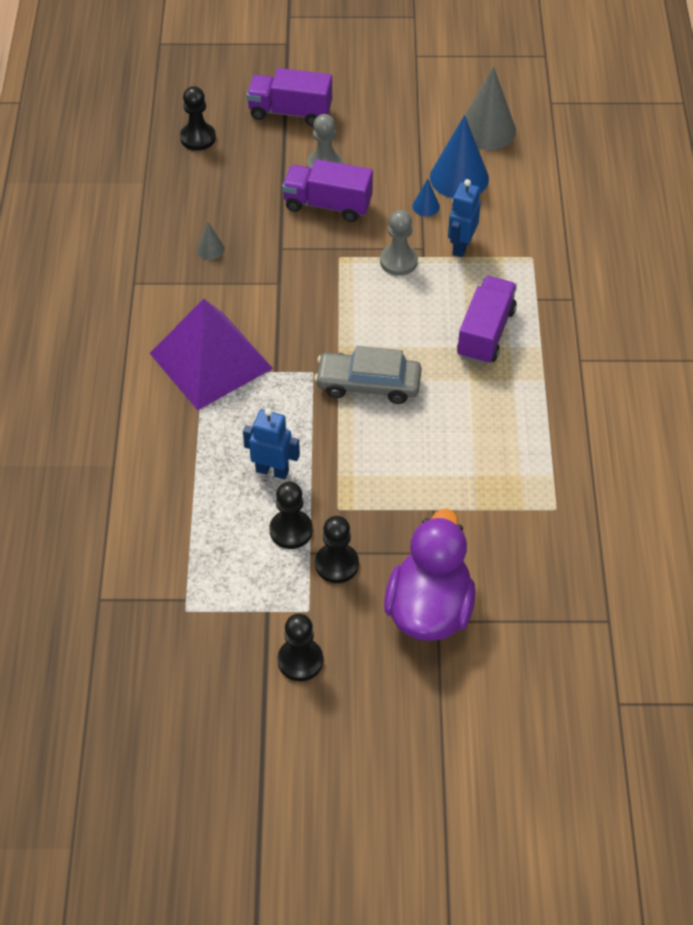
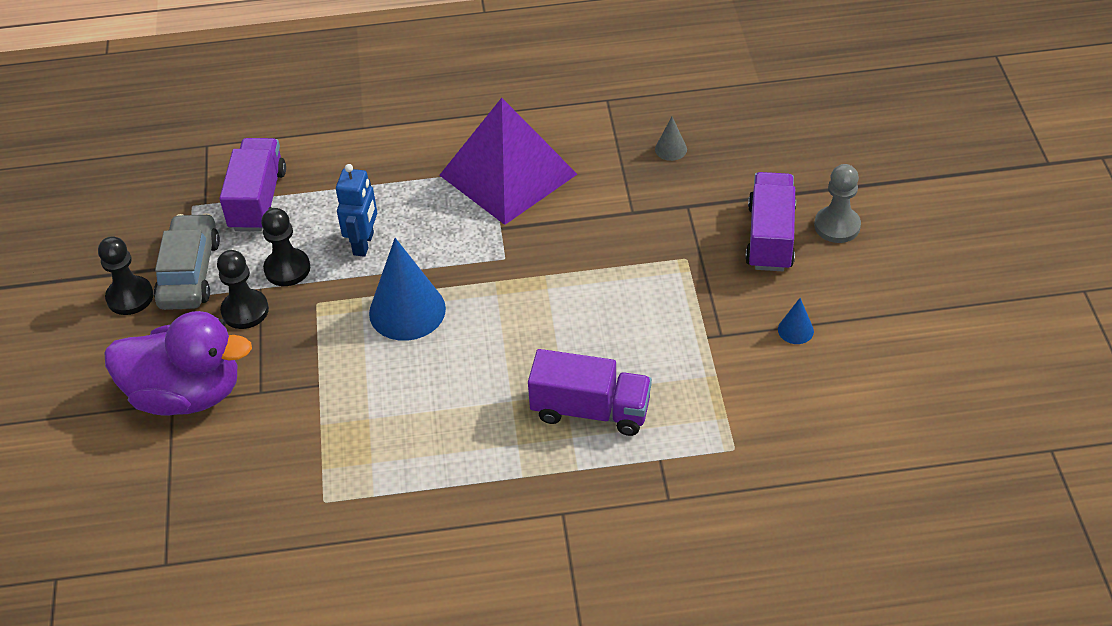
camera: 85 degrees right, 5 degrees down
black pawn [180,86,216,151] -> none
purple truck [247,68,332,127] -> purple truck moved to [219,138,286,232]
grey car [314,346,422,404] -> grey car moved to [154,213,220,310]
grey pawn [380,210,418,276] -> none
blue cone [430,115,489,198] -> blue cone moved to [369,238,446,341]
blue robot [448,179,481,257] -> none
grey cone [465,67,516,150] -> none

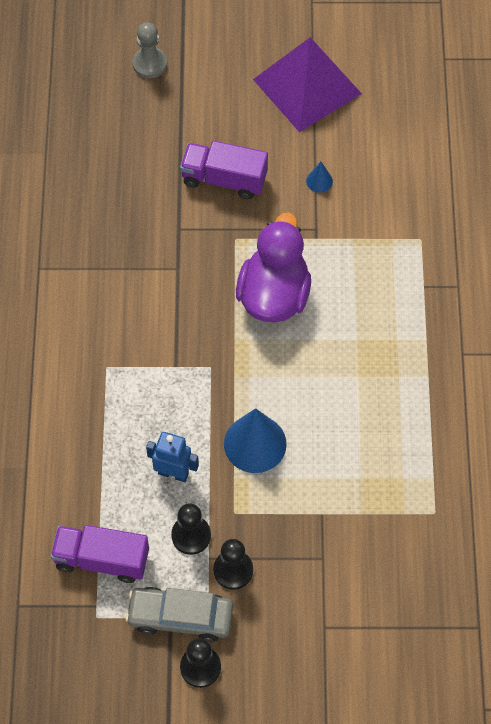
camera: 85 degrees left, 15 degrees up
purple duck [104,311,252,415] -> purple duck moved to [236,212,311,322]
purple pyramid [439,98,577,225] -> purple pyramid moved to [253,38,362,132]
purple truck [528,349,652,436] -> none
grey cone [655,117,687,161] -> none
grey pawn [814,164,861,243] -> grey pawn moved to [133,22,167,78]

